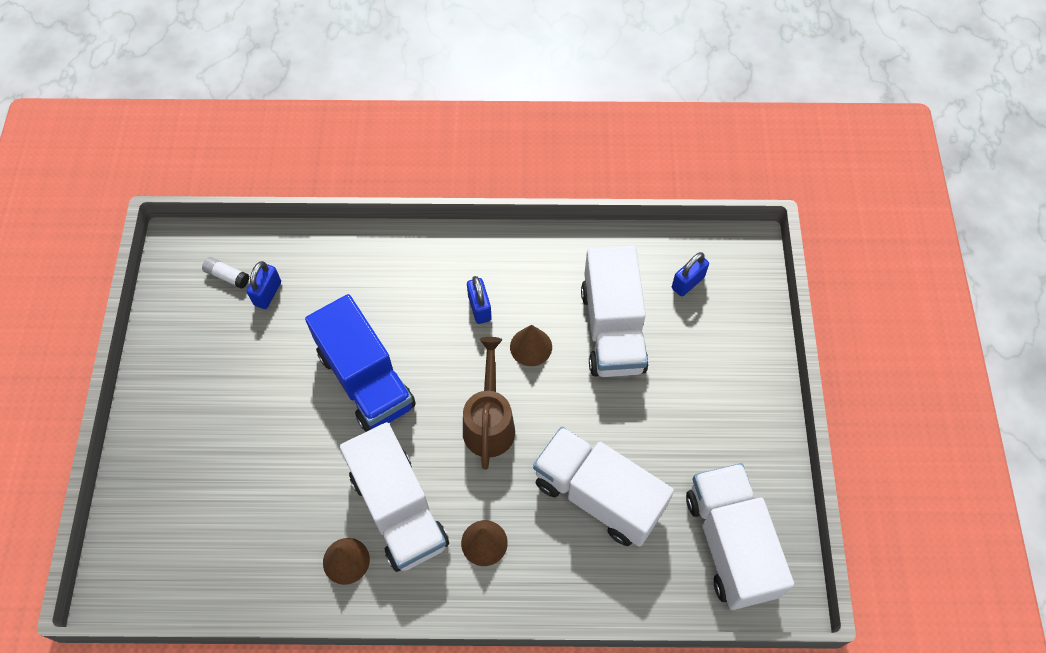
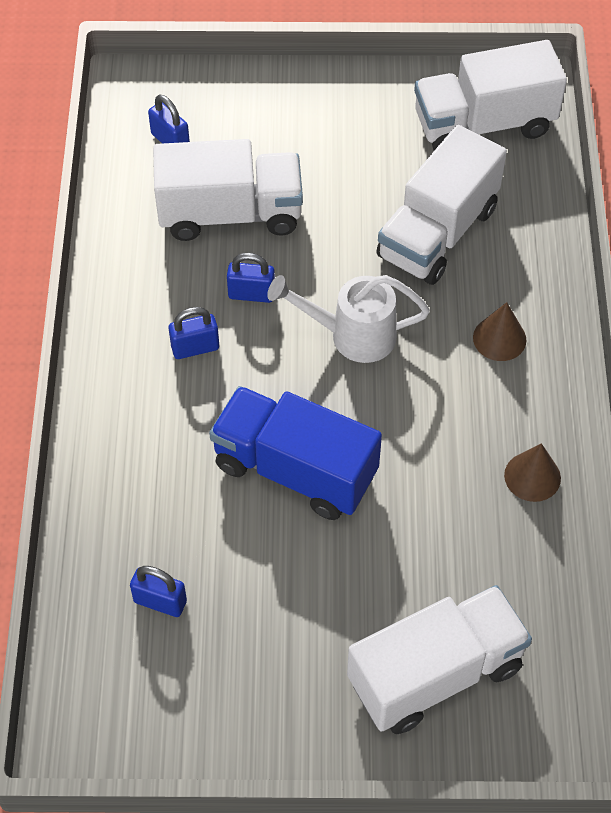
camera: 90 degrees left, 5 degrees down
white glue stick [202,257,249,289] -> none
blue truck [305,294,416,432] -> blue truck turned 120 degrees counterclockwise [209,386,382,520]
white truck [340,422,449,572] -> white truck moved to [347,585,532,734]
brown watering can [463,337,515,470] -> white watering can [267,275,430,363]
brown cone [510,325,552,366] -> blue padlock [227,253,275,303]

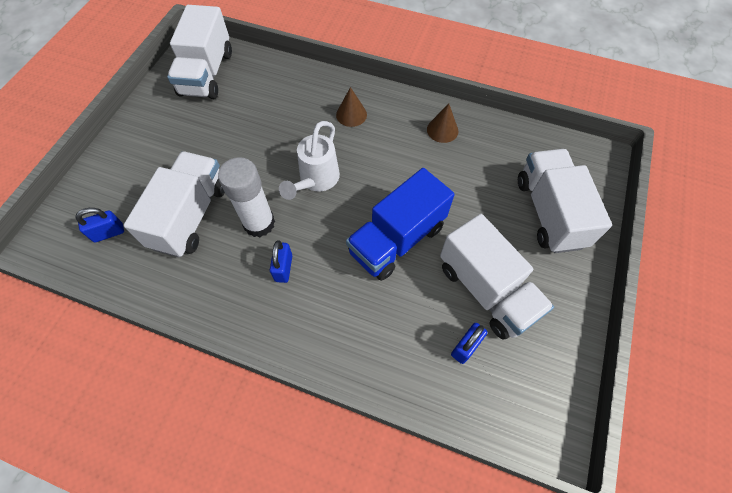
camera: 70 degrees left, 5 degrees up
blue padlock [227,253,275,303] -> white glue stick [218,157,275,237]
white truck [376,125,507,285] -> white truck moved to [440,214,554,340]

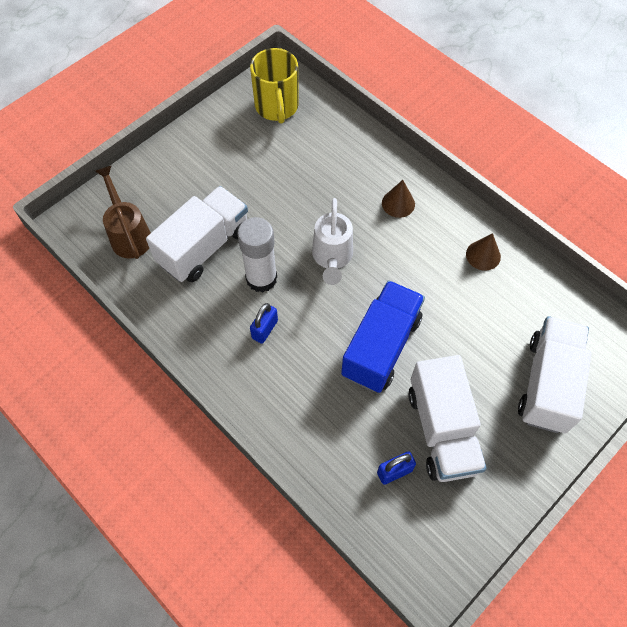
camera: 25 degrees right, 0 degrees up
blue padlock [75,208,124,243] -> brown watering can [95,165,151,259]
white truck [167,5,232,99] -> yellow mug [250,48,299,124]
white watering can [279,121,340,200] -> white watering can turned 45 degrees counterclockwise [312,198,353,285]
blue truck [346,168,455,281] -> blue truck turned 135 degrees clockwise [341,280,425,393]

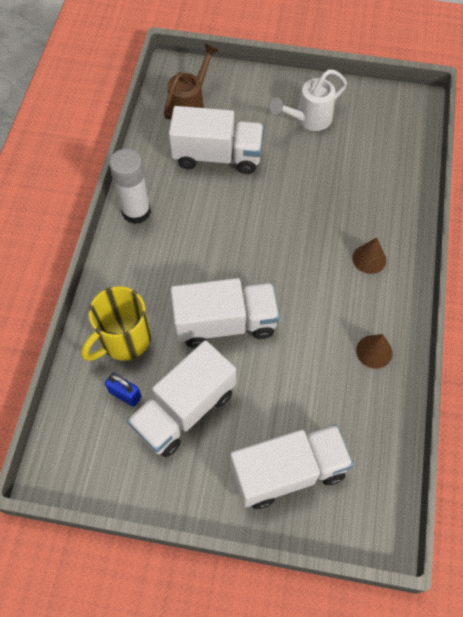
camera: 55 degrees right, 0 degrees up
white glue stick [237,217,277,293] -> white glue stick moved to [109,149,151,224]
yellow mug [250,48,299,124] -> yellow mug moved to [81,286,151,361]
blue padlock [250,303,278,344] -> none
white watering can [312,198,353,285] -> white watering can moved to [270,69,347,131]
blue truck [341,280,425,393] -> white truck [171,278,280,348]

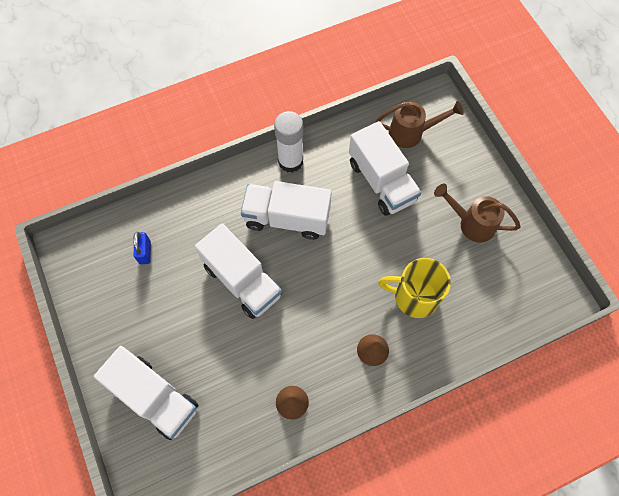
camera: 55 degrees right, 5 degrees up
yellow mug [81,286,151,361] -> yellow mug moved to [378,258,451,318]
white truck [127,340,236,457] -> white truck moved to [241,181,332,240]
white watering can [270,69,347,131] -> brown watering can [434,184,520,243]

